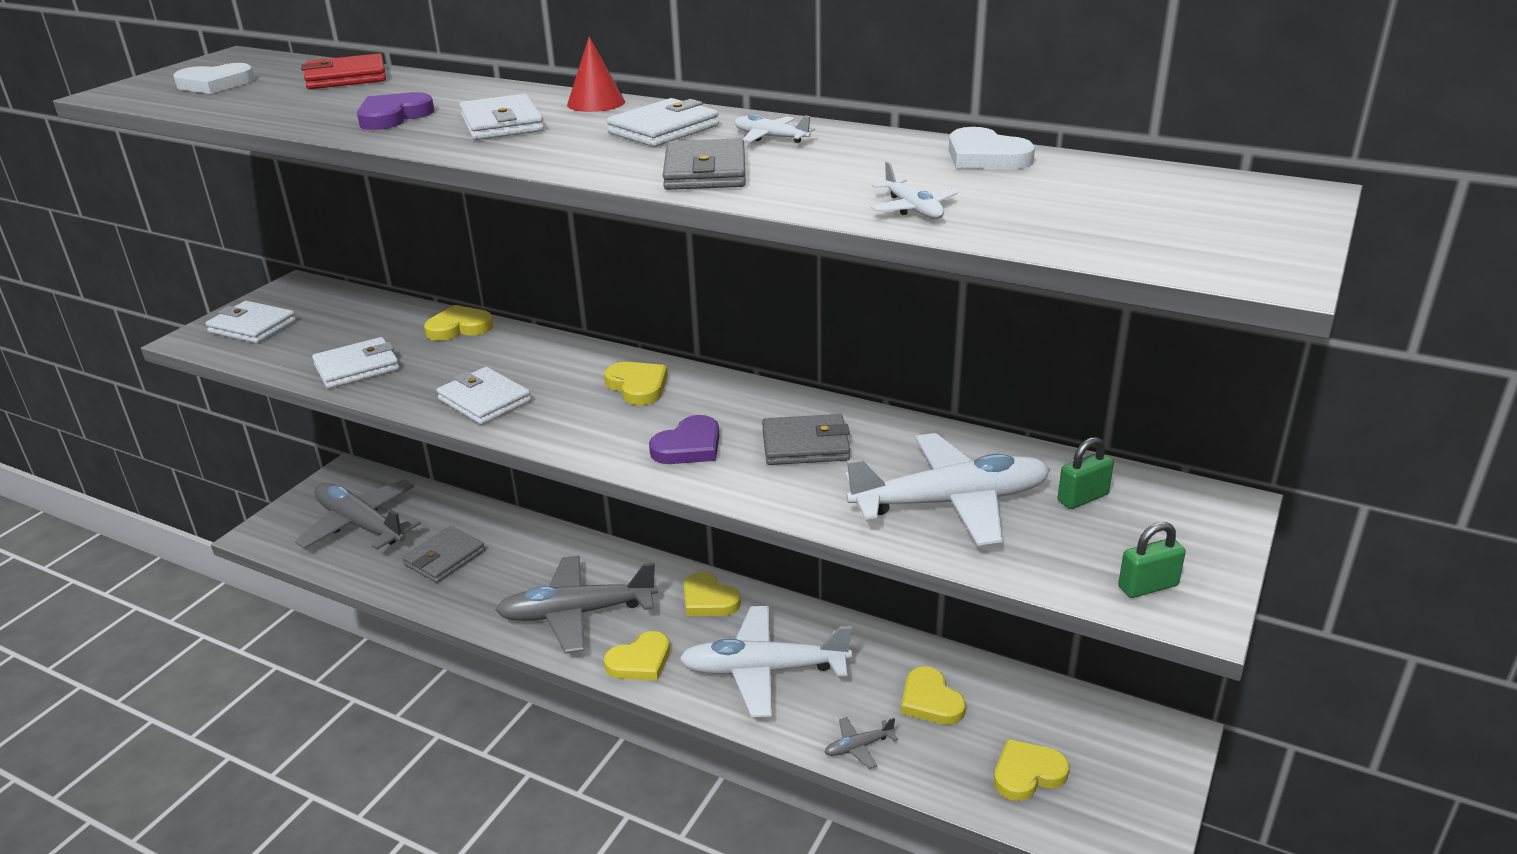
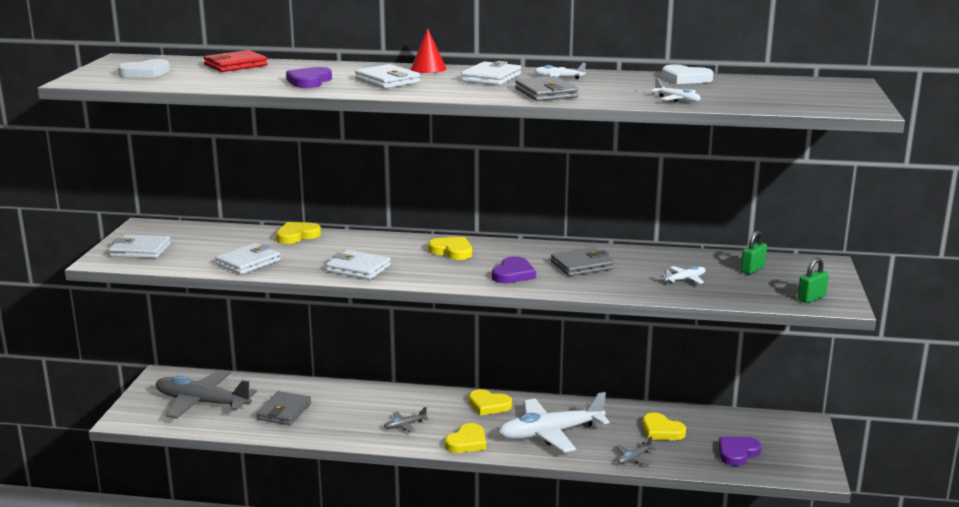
camera: 20 degrees left, 10 degrees down
grey plane [496,556,658,654] -> grey plane [384,407,429,432], size x0.42
white plane [845,433,1050,546] -> white plane [661,266,706,284], size x0.42
yellow heart [994,739,1069,801] -> purple heart [719,437,761,466]

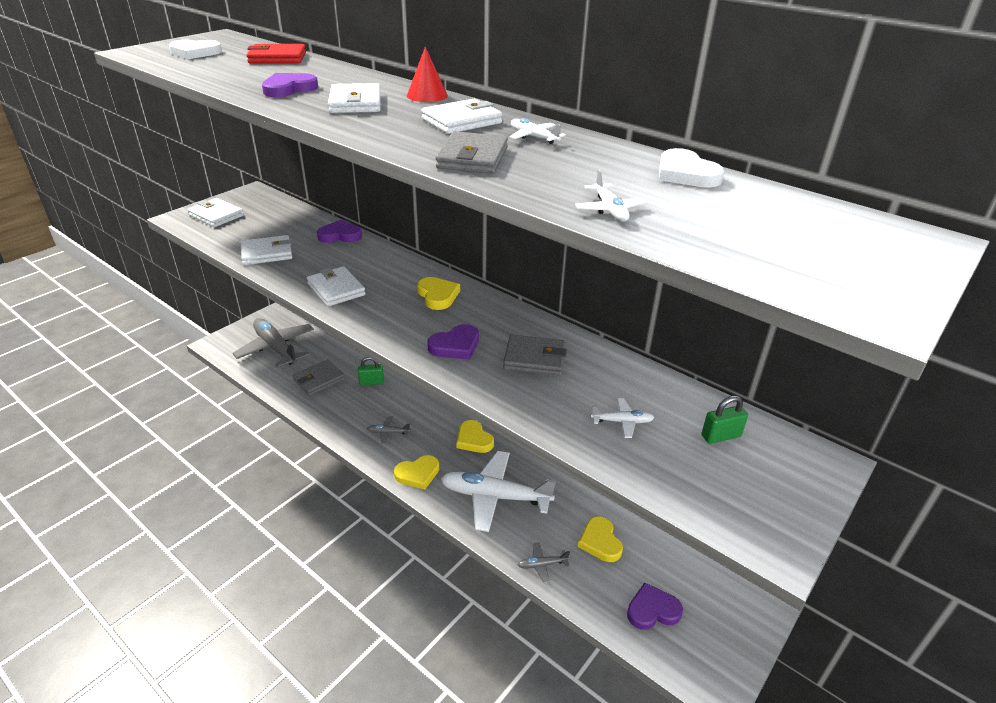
camera: 30 degrees right, 15 degrees up
yellow heart [276,222,321,244] -> purple heart [317,220,362,243]
green padlock [798,258,829,303] -> green padlock moved to [358,357,384,385]

